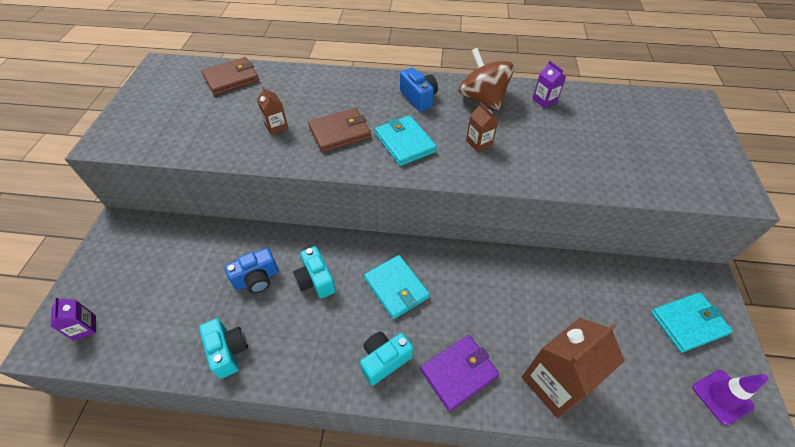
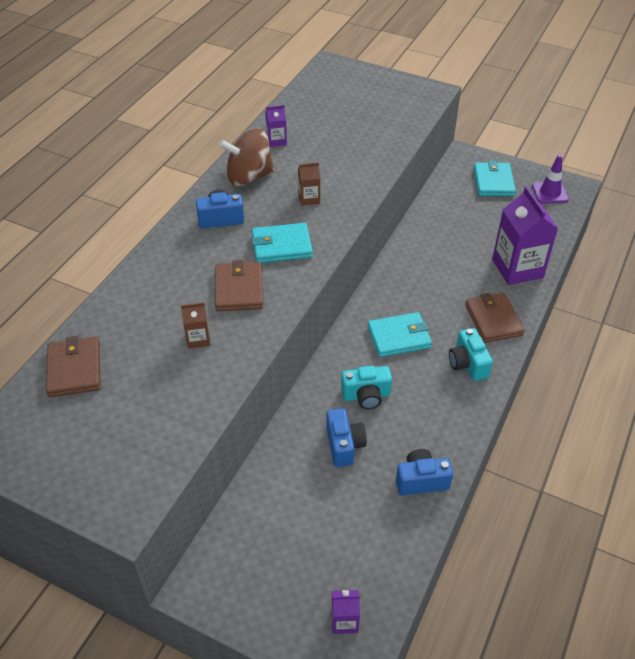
camera: 70 degrees left, 5 degrees down
turquoise camera [199,318,248,379] -> blue camera [396,449,453,496]
purple wallet [420,335,499,411] -> brown wallet [465,293,525,343]
brown carton [522,318,625,418] -> purple carton [492,186,558,285]

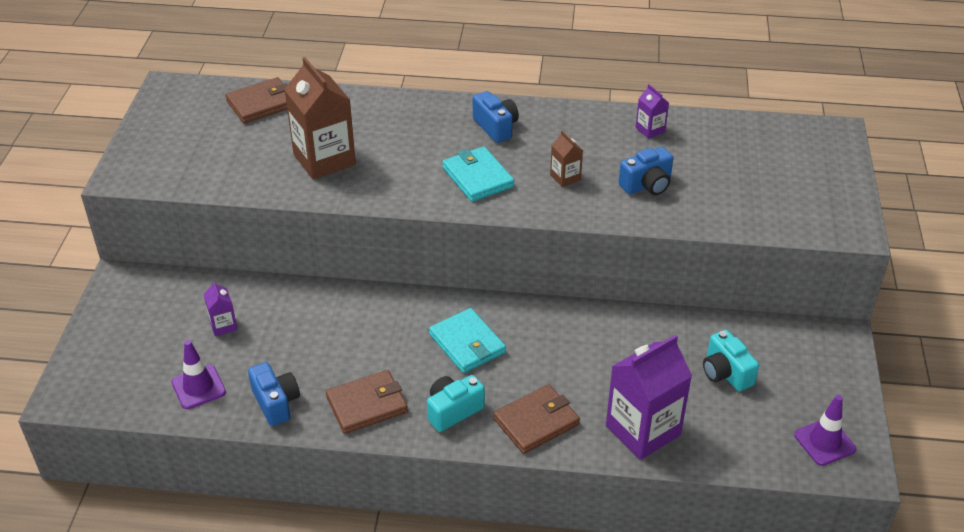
camera: 70 degrees right, 5 degrees down
brown carton [181,302,210,349] -> brown carton [284,57,356,180], size x2.14
brown wallet [215,260,263,311] -> brown wallet moved to [326,370,408,434]
brown spinning top [219,128,275,186] -> none
blue camera [326,408,367,467] -> blue camera moved to [618,147,673,195]
purple carton [331,590,360,634] -> purple carton moved to [204,281,238,336]
turquoise camera [341,366,392,409] -> turquoise camera moved to [703,330,759,391]
turquoise wallet [474,160,516,196] -> none
none -> purple traffic cone [171,340,226,409]

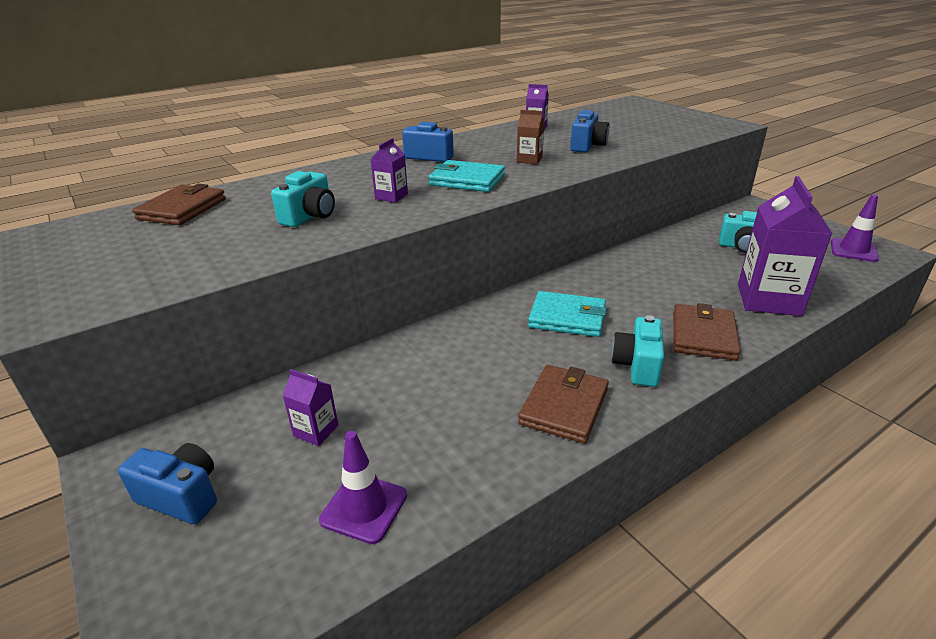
camera: 40 degrees left, 10 degrees down
blue camera [248,362,300,426] -> blue camera moved to [118,443,217,524]
brown carton [284,57,356,180] -> turquoise camera [271,171,335,227]
none -> purple carton [371,138,408,203]

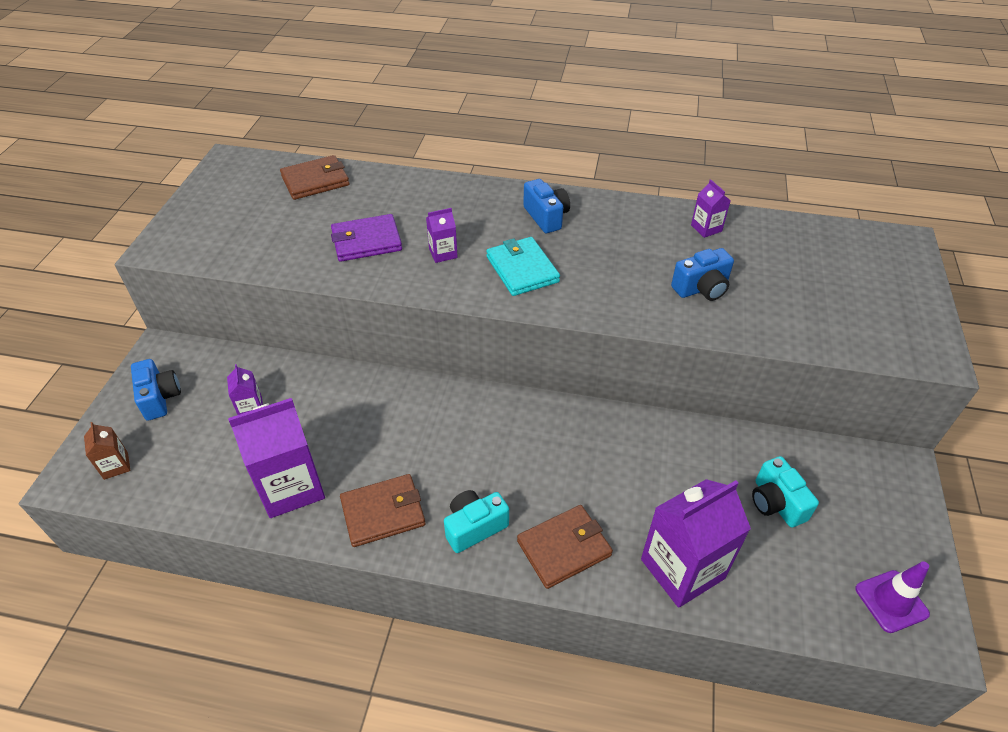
camera: 45 degrees right, 15 degrees up
turquoise camera [271,171,335,227] -> purple wallet [331,214,402,262]
purple traffic cone [319,431,407,544] -> none
brown carton [517,110,544,164] -> brown carton moved to [84,422,131,480]
turquoise wallet [528,291,607,337] -> none
none -> purple carton [228,398,325,518]

